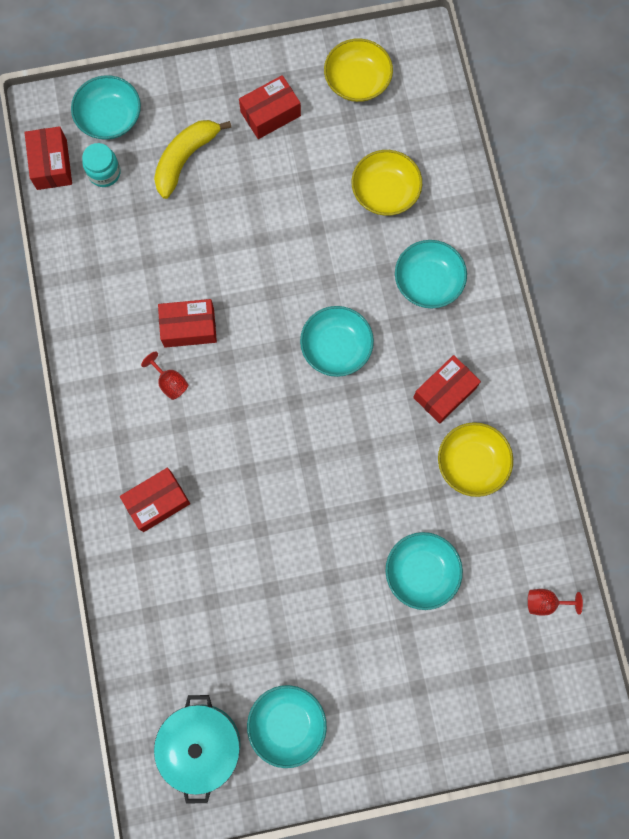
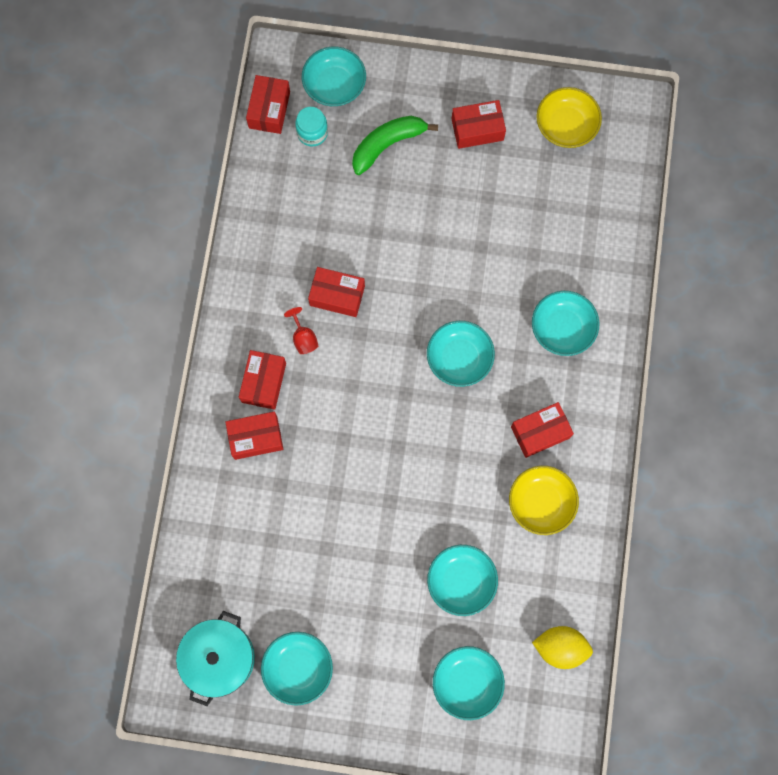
camera: 20 degrees right, 0 degrees up
yellow banana [154,120,232,199] -> green banana [352,116,438,175]
yellow bowl [352,150,422,216] -> none
red goblet [528,589,583,616] -> yellow lemon [532,626,593,669]
none -> red box [239,350,286,410]
none -> turquoise bowl [433,646,505,720]

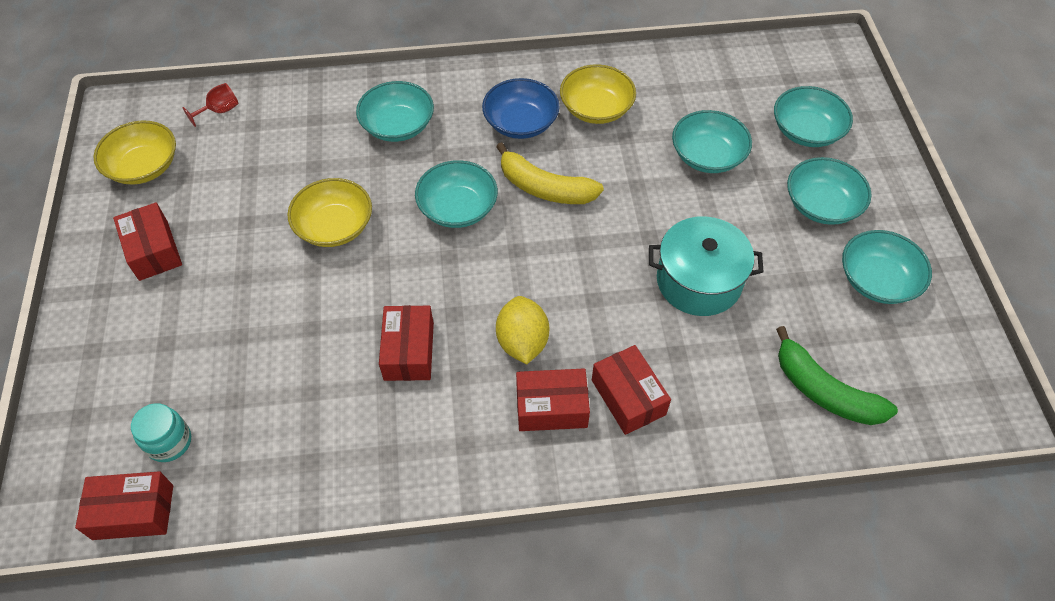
camera: 105 degrees left, 20 degrees down
turquoise pot [176,611,255,706] -> turquoise pot moved to [649,216,764,316]
red goblet [284,307,318,354] -> red goblet moved to [182,83,239,127]
turquoise bowl [302,47,366,106] -> turquoise bowl moved to [787,157,872,225]
green banana [352,116,438,175] -> green banana moved to [776,326,898,425]
red box [511,402,574,458] -> blue bowl [482,78,560,139]
yellow lemon [532,626,593,669] -> yellow lemon moved to [496,296,549,364]
none -> yellow bowl [287,178,372,247]
none -> yellow banana [496,142,604,204]

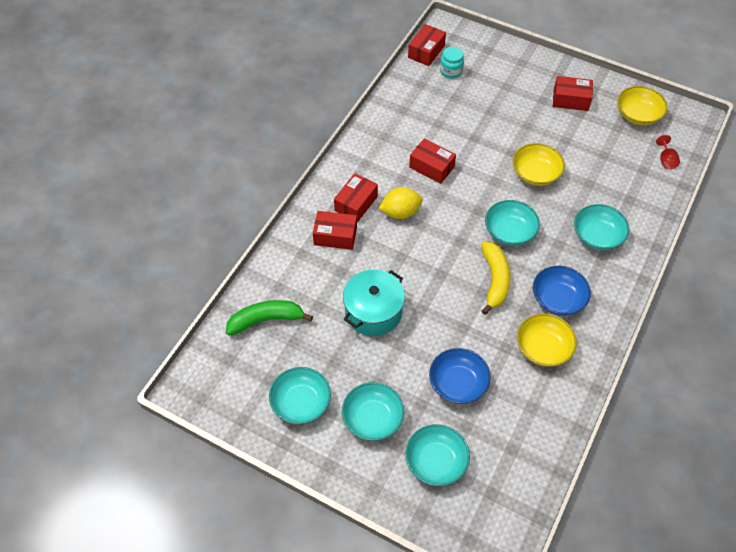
camera: 125 degrees right, 0 degrees up
yellow banana [496,142,604,204] -> yellow banana turned 120 degrees clockwise [482,242,511,315]
yellow lemon [496,296,549,364] -> yellow lemon turned 45 degrees counterclockwise [378,187,423,219]
turquoise bowl [672,110,752,173] -> blue bowl [429,348,491,404]

